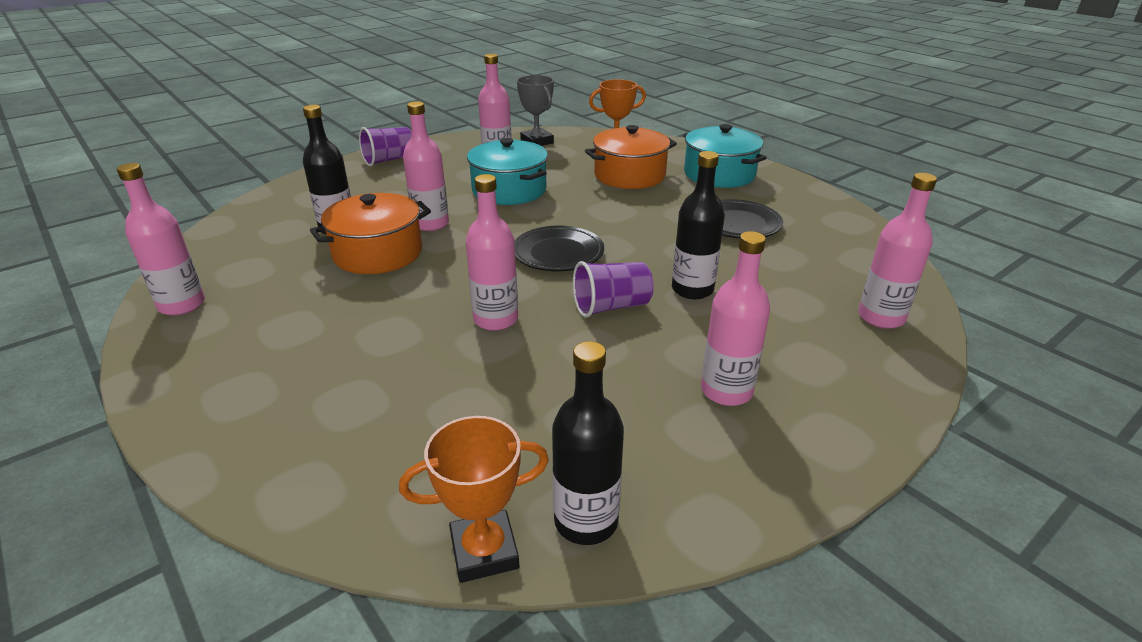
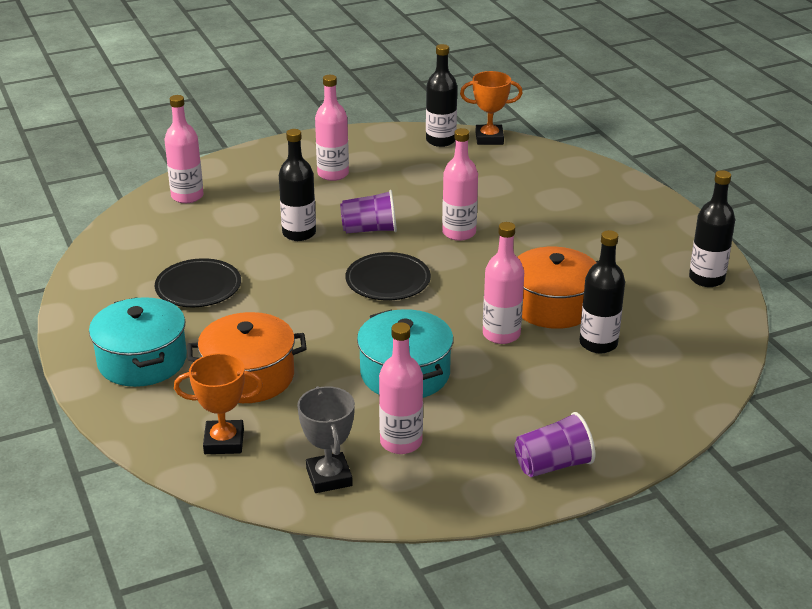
camera: 165 degrees left, 0 degrees up
pink bottle [117,163,205,316] -> black bottle [689,170,735,287]

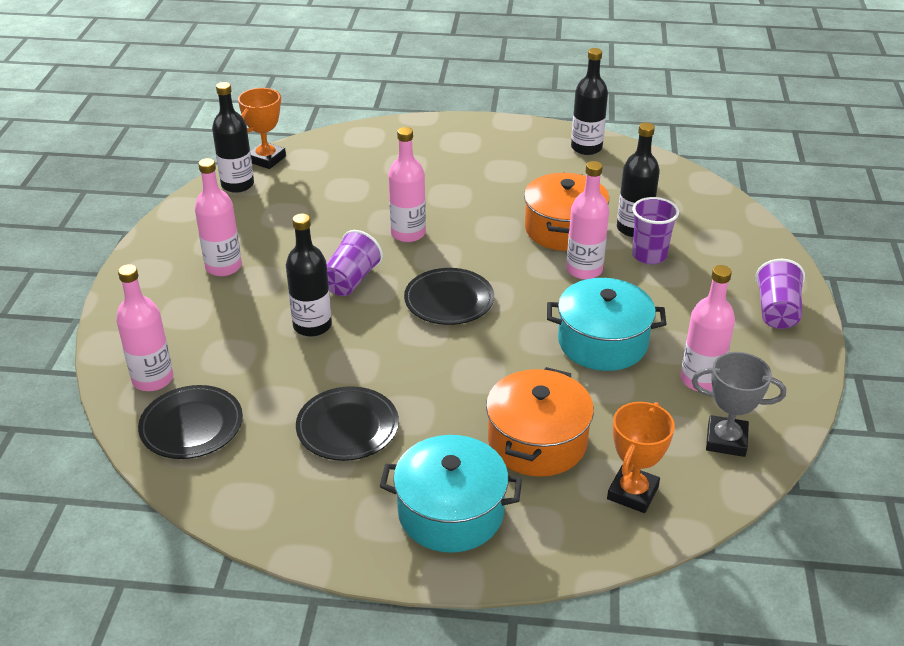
camera: 60 degrees left, 5 degrees up
none -> black plate [138,385,243,459]
none -> purple cup [632,197,679,264]

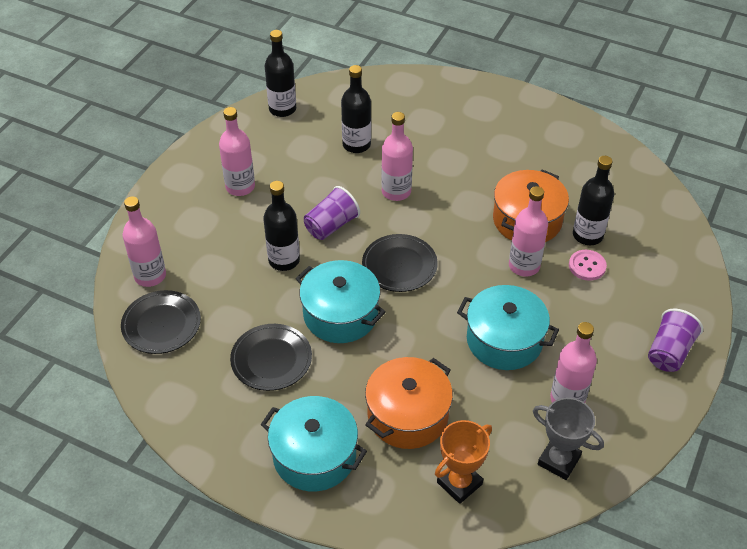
camera: 20 degrees right, 10 degrees up
orange trophy [238,88,286,169] -> none
black bottle [571,48,608,155] -> black bottle moved to [341,65,371,153]
purple cup [632,197,679,264] -> pink button [569,250,607,281]
none -> turquoise pot [296,260,386,343]

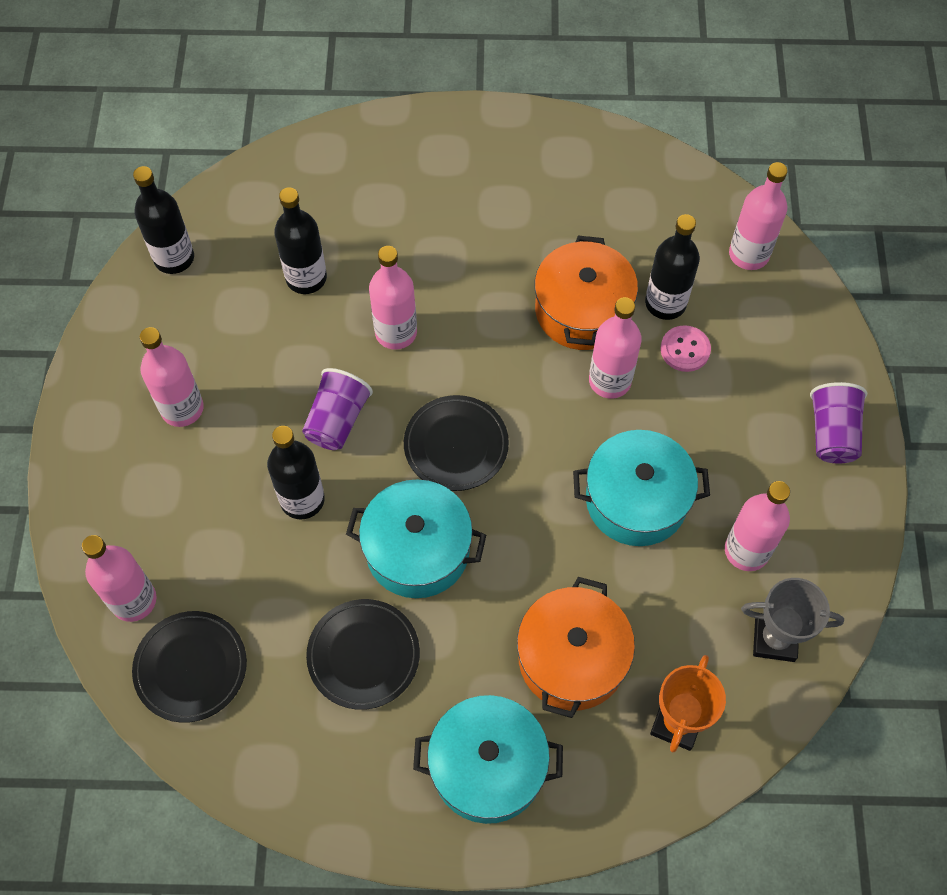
camera: 25 degrees left, 15 degrees up
none -> pink bottle [729,162,788,270]

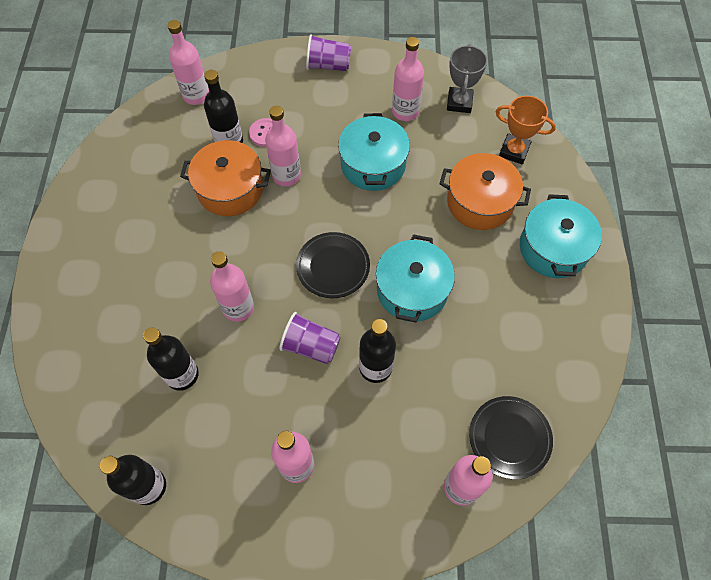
camera: 90 degrees left, 0 degrees up
black plate [306,599,420,710] -> none

